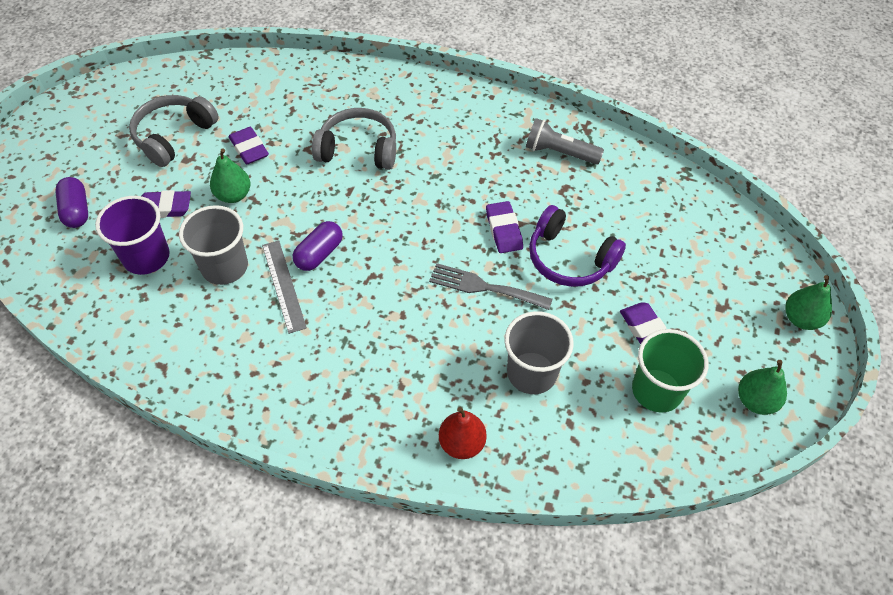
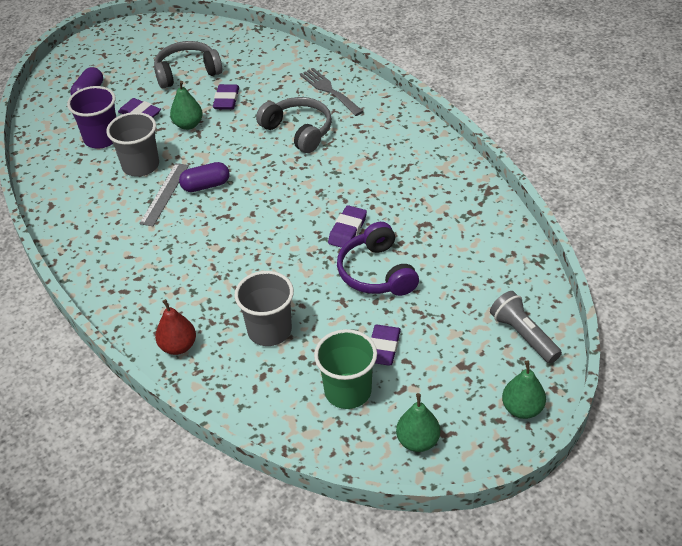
camera: 40 degrees right, 10 degrees down
grey fork [429,263,552,310] -> grey fork moved to [300,68,364,116]
grey flashlight [526,118,604,165] -> grey flashlight moved to [490,291,562,364]

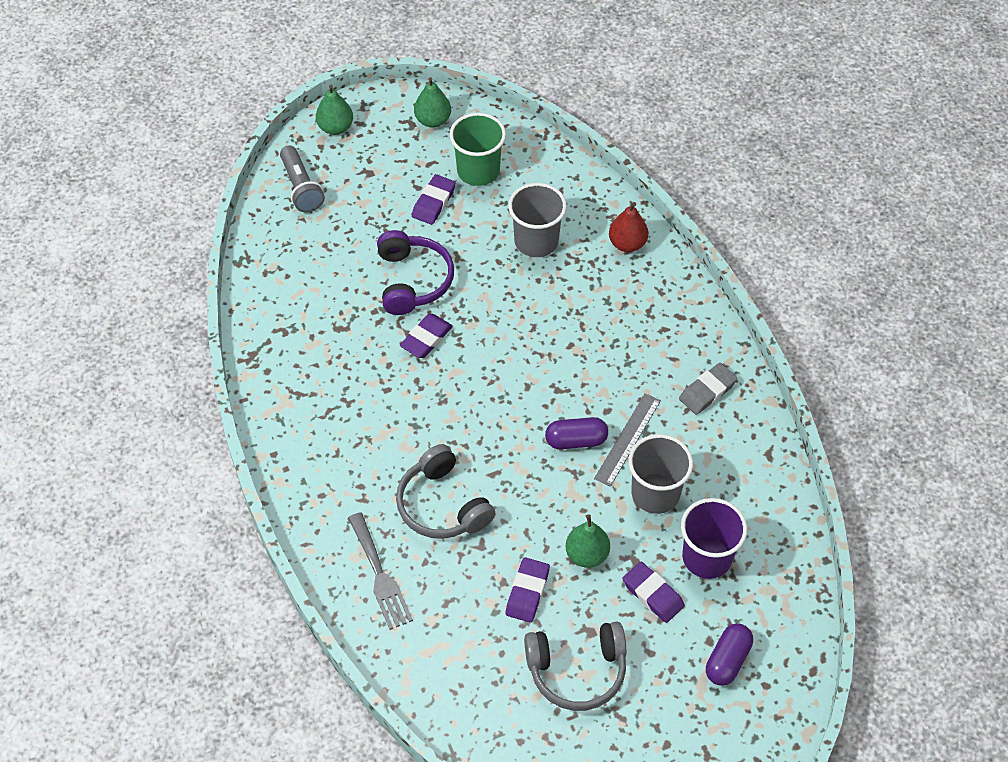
camera: 170 degrees left, 10 degrees up
none -> grey eraser [679,363,738,415]

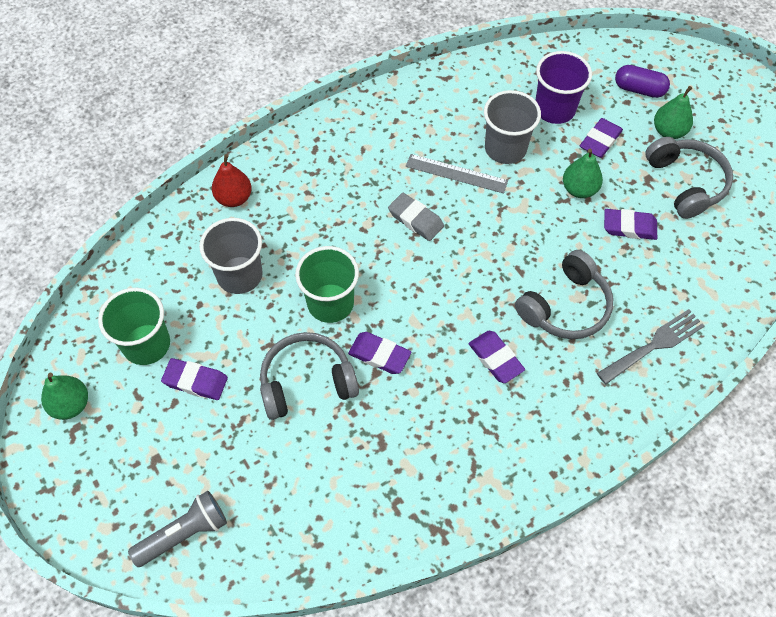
camera: 100 degrees left, 5 degrees up
green pear [316,85,353,135] -> green pear moved to [654,86,693,139]
purple headphones [377,230,454,315] -> grey headphones [260,332,359,420]
purple capsule [545,417,608,449] -> none
grey eraser [679,363,738,415] -> grey eraser moved to [388,193,444,241]
none -> green cup [295,246,359,323]
none -> purple eraser [469,331,525,383]

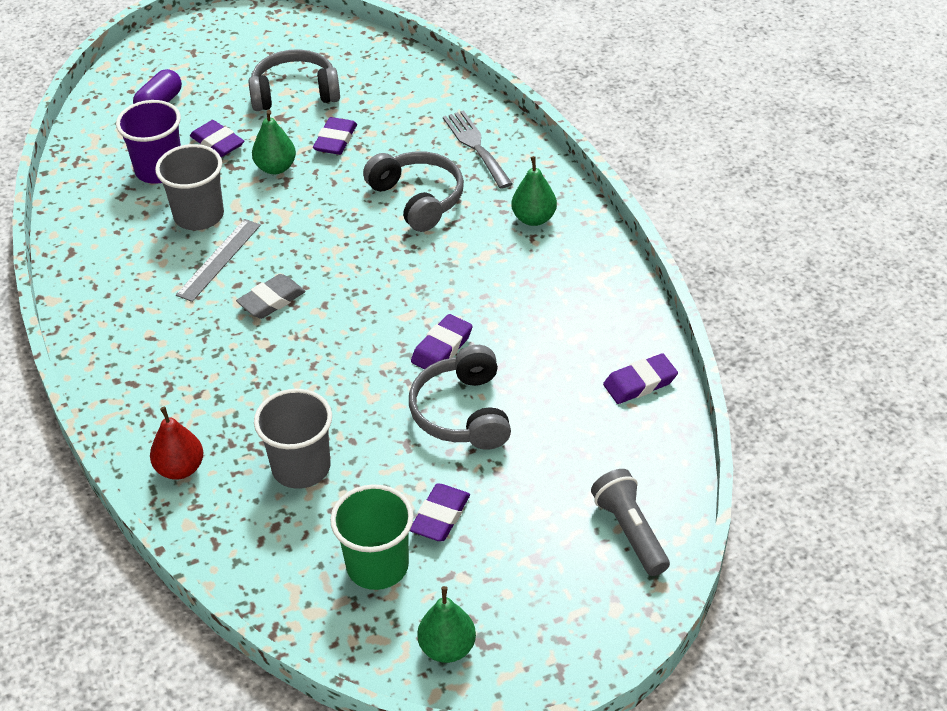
camera: 80 degrees left, 15 degrees down
green cup [295,246,359,323] -> none
purple eraser [469,331,525,383] -> purple eraser moved to [603,353,678,404]
green pear [654,86,693,139] -> green pear moved to [511,156,557,226]

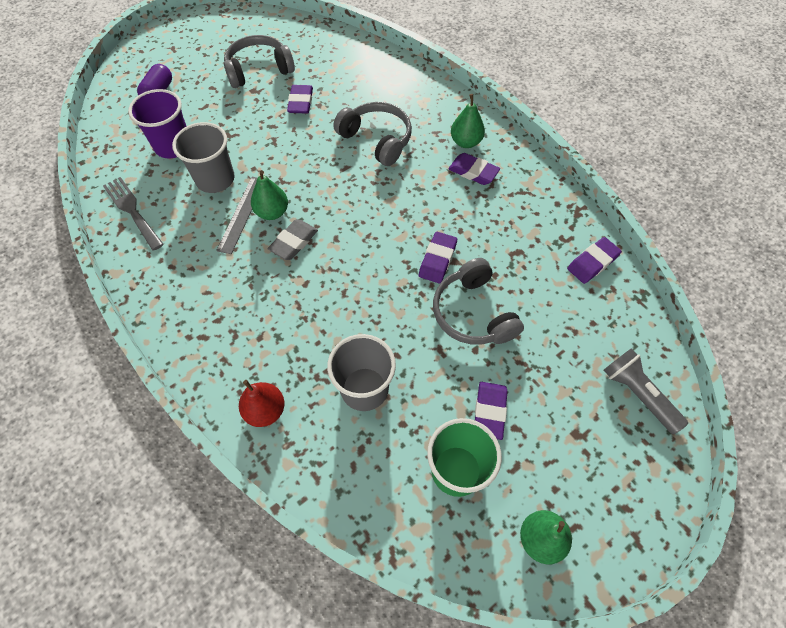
camera: 15 degrees left, 15 degrees up
purple eraser [190,120,244,157] -> purple eraser moved to [448,153,500,185]
green pear [252,110,296,174] -> green pear moved to [251,170,288,220]
grey fork [443,110,513,189] -> grey fork moved to [103,177,164,251]

